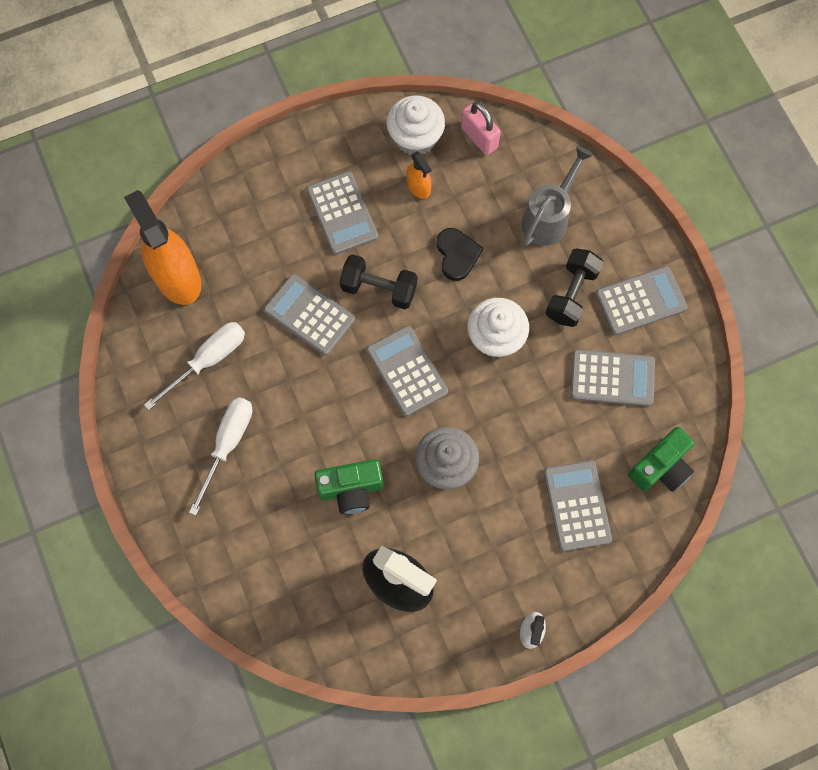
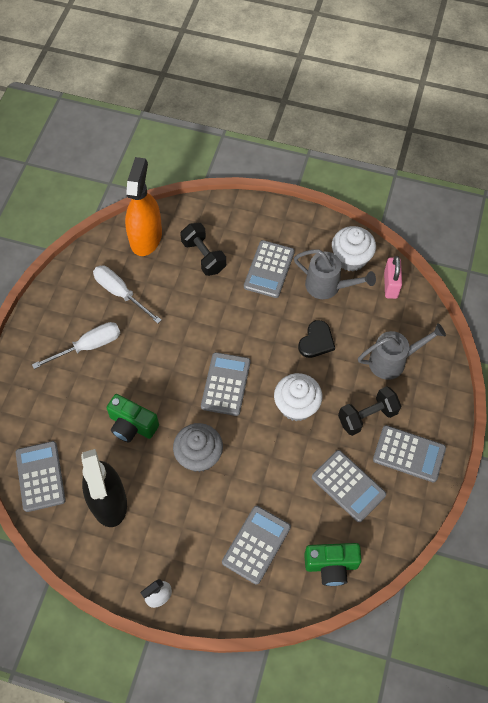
camera: 40 degrees right, 10 degrees down
white screwdriver [144,322,245,410] -> white screwdriver turned 135 degrees counterclockwise [93,266,162,324]
grey calculator [264,274,355,356] -> grey calculator moved to [16,441,66,512]
black dumbbell [339,254,417,309] -> black dumbbell moved to [180,223,226,276]
orange spray bottle [406,151,431,199] -> grey watering can [294,249,376,299]

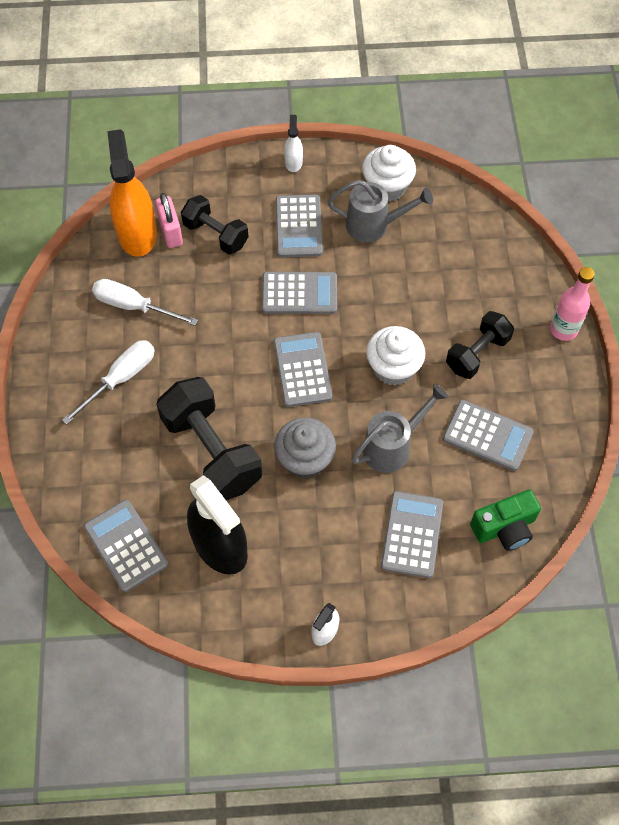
camera: 20 degrees left, 0 degrees up
green camera [106,394,159,443] -> black dumbbell [156,377,262,500]
black heart [298,320,335,358] -> none
grey watering can [358,323,446,380] -> grey watering can moved to [351,384,448,473]
grey calculator [373,425,446,483] -> grey calculator moved to [262,272,337,314]
pink padlock [384,256,402,299] -> pink padlock moved to [155,193,183,248]
none -> white spray bottle [284,115,303,172]
none -> pink bottle [550,267,595,341]

